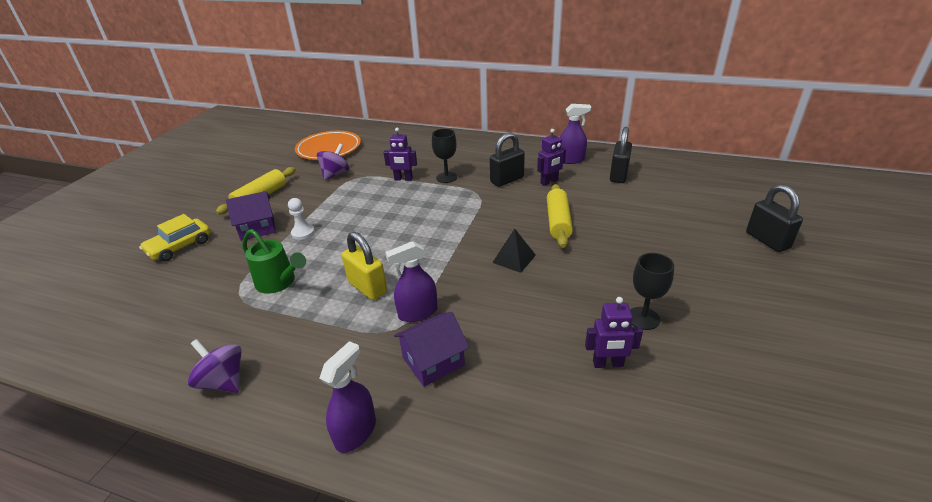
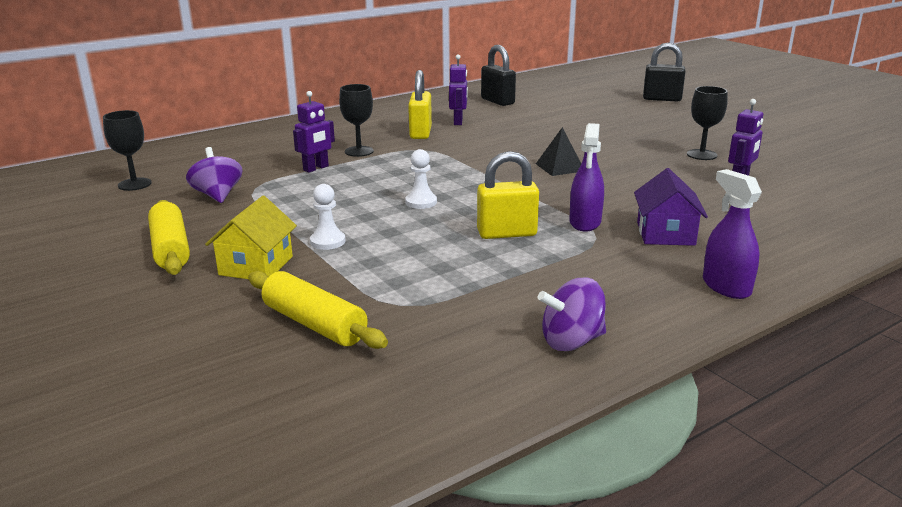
camera: 55 degrees left, 10 degrees down
yellow car [139,214,211,262] -> none
purple house [226,191,276,241] -> yellow house [205,196,297,279]
green watering can [242,229,306,294] -> none
orange plate [295,131,361,160] -> black goblet [103,110,152,191]
black padlock [490,132,525,187] -> yellow padlock [408,70,432,139]
yellow rolling pin [547,184,573,248] -> yellow rolling pin moved to [248,271,388,349]
purple spray bottle [560,104,591,164] -> none
none -> white pawn [406,149,437,209]

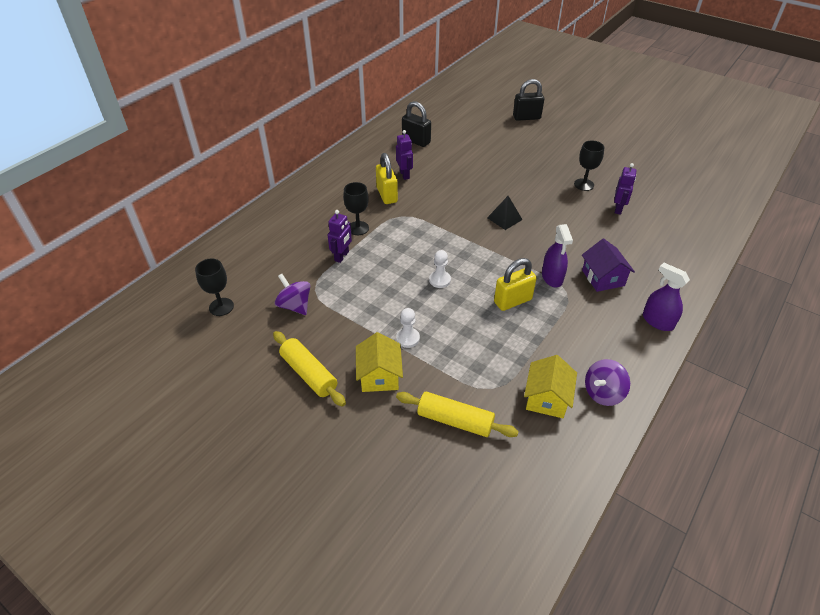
camera: 20 degrees left, 20 degrees up
none -> yellow house [524,355,577,418]

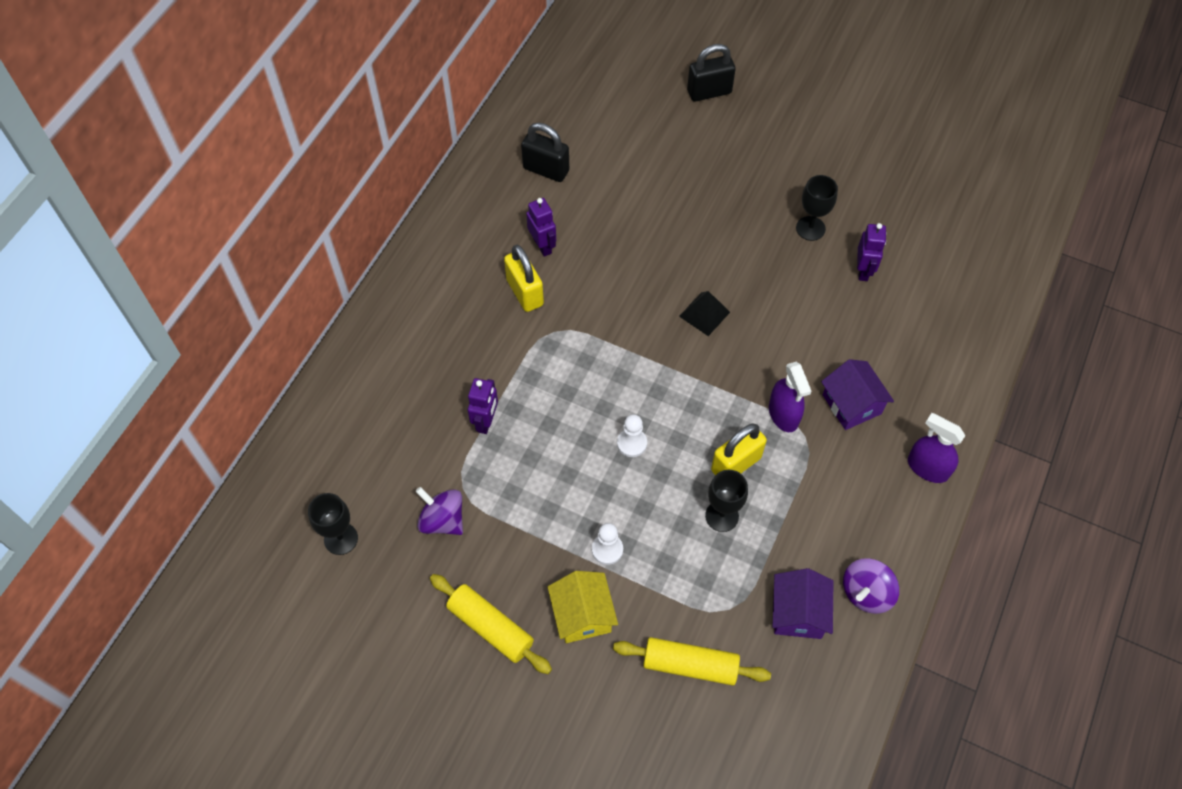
camera: 10 degrees left, 15 degrees up
black goblet [343,182,369,235] -> black goblet moved to [705,470,748,532]
yellow house [524,355,577,418] -> purple house [772,568,834,639]

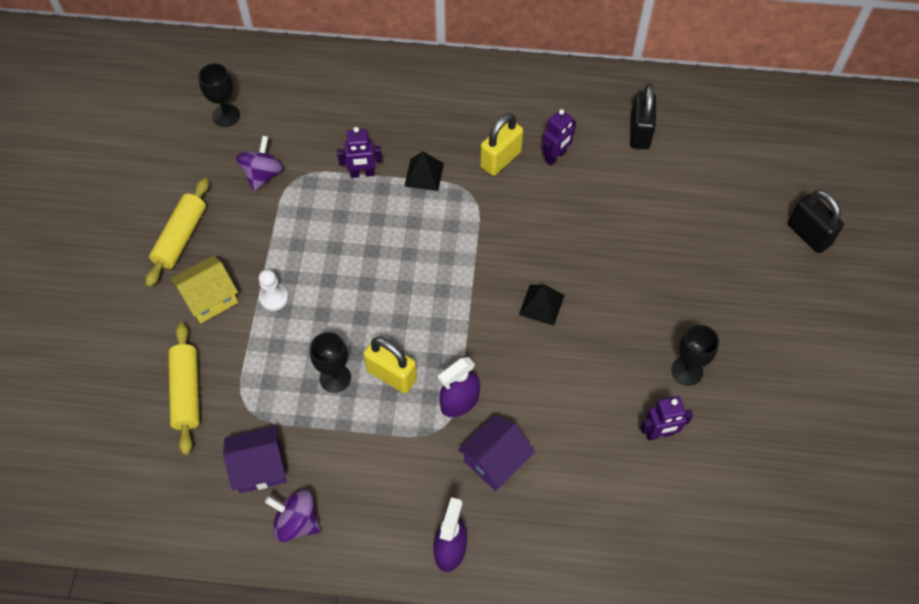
camera: 70 degrees right, 0 degrees up
white pawn [617,414,647,457] -> none
none -> black pyramid [404,151,444,191]

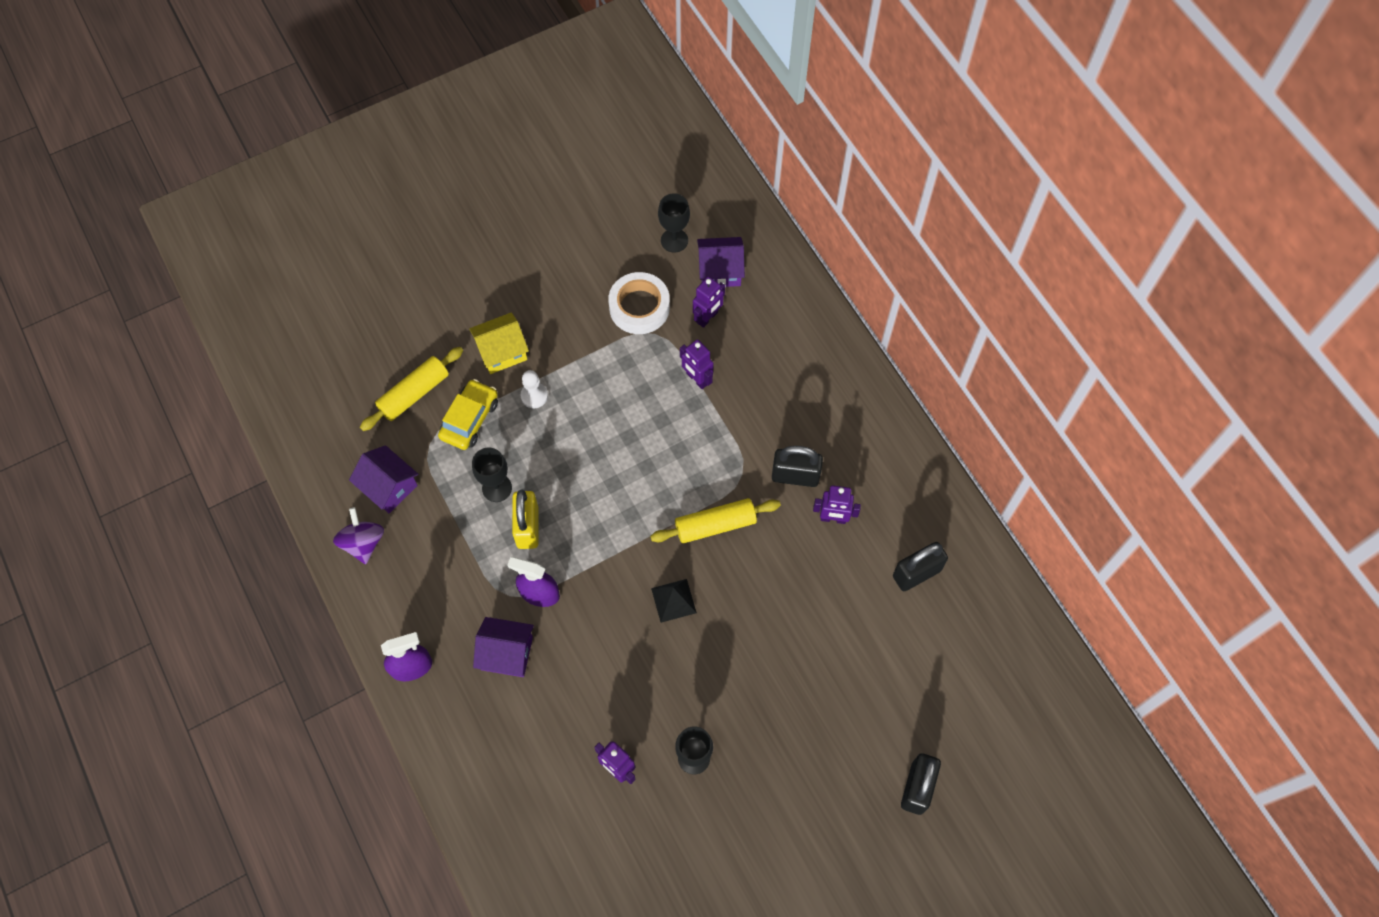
camera: 55 degrees right, 5 degrees up
yellow rolling pin [145,178,209,287] -> yellow rolling pin moved to [650,498,781,543]
yellow house [171,255,238,324] -> yellow house turned 45 degrees counterclockwise [469,313,529,374]
purple spinning top [236,136,284,191] -> white tape [608,272,670,334]
black pyramid [404,151,444,191] -> none
yellow padlock [480,113,523,176] -> black padlock [772,446,823,487]
none -> yellow car [438,379,498,450]
none -> purple robot [693,277,725,328]
none -> purple house [697,237,745,287]

